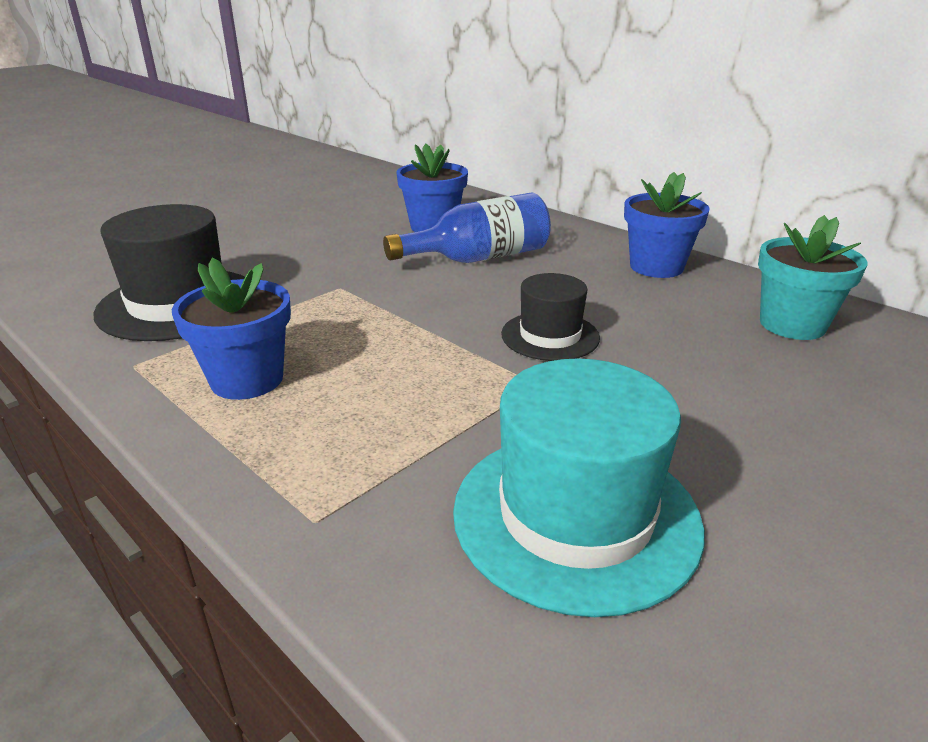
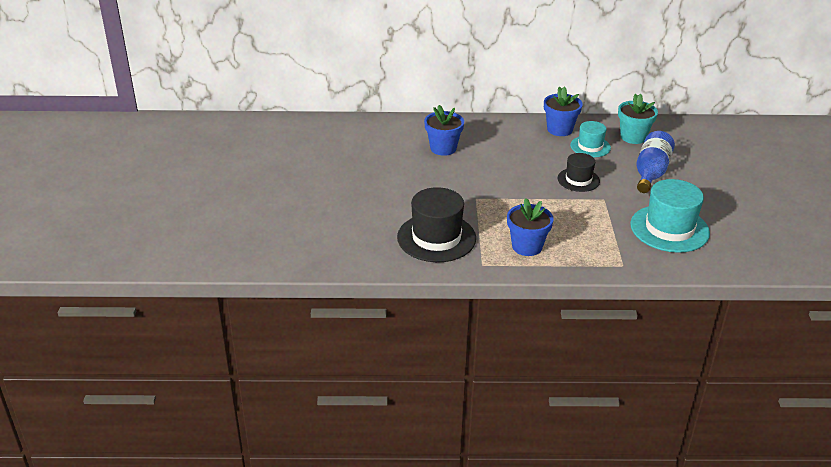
camera: 45 degrees left, 5 degrees up
blue bottle [383,192,551,263] -> blue bottle moved to [636,131,675,193]
none -> turquoise hat [570,121,611,157]

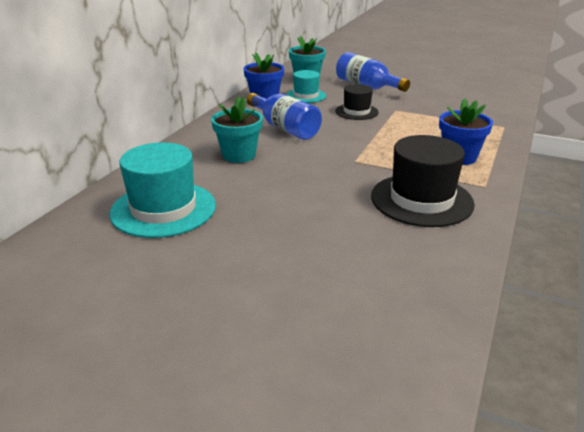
camera: 65 degrees left, 5 degrees down
blue flower pot [424,105,464,156] -> turquoise flower pot [211,97,263,163]
turquoise hat [630,179,710,253] -> turquoise hat moved to [109,142,216,238]
none -> blue bottle [247,93,322,140]

